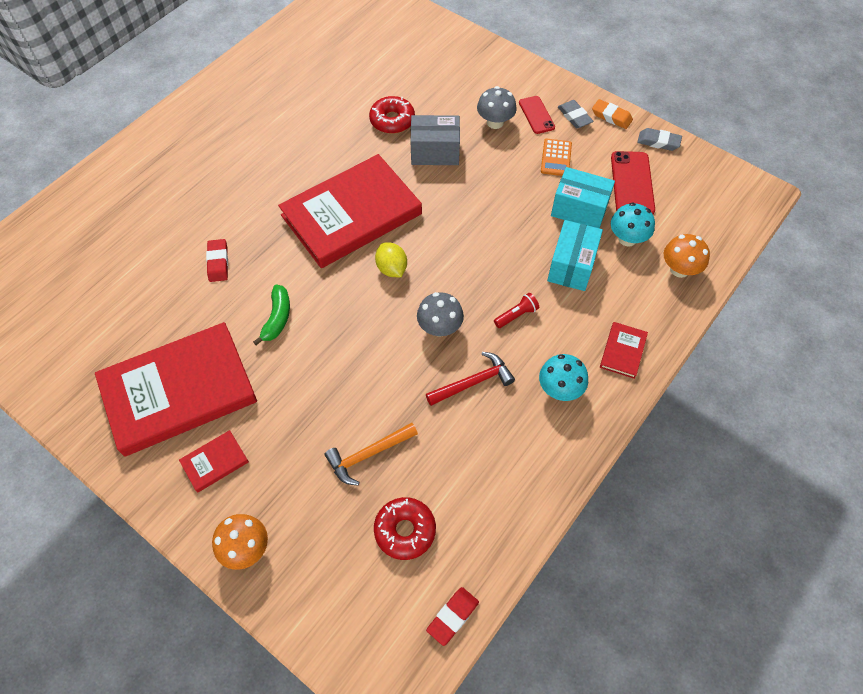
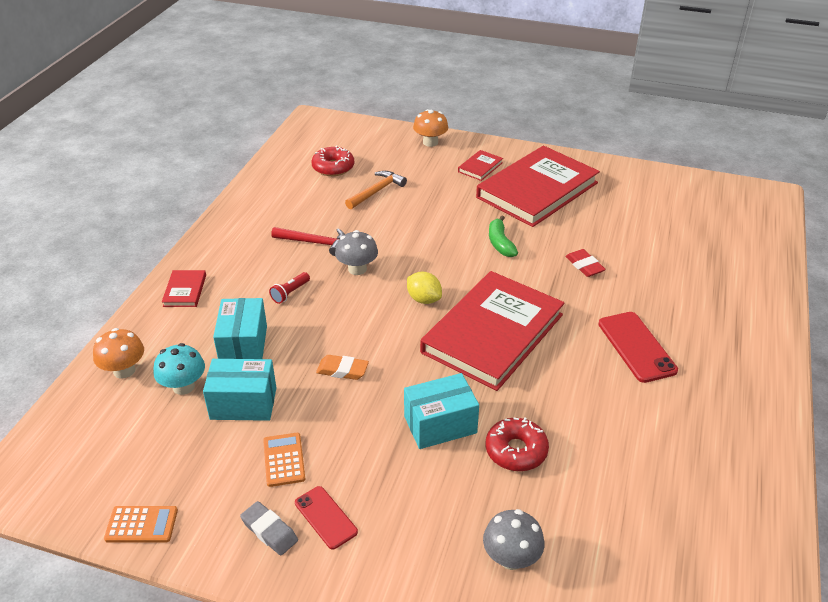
camera: 160 degrees right, 20 degrees down
grey box [410,115,460,165] -> turquoise box [404,373,479,449]
red hammer [426,352,515,406] -> red hammer turned 120 degrees counterclockwise [271,227,345,256]
red eraser [426,587,479,646] -> none
grey mushroom [477,86,517,129] -> grey mushroom moved to [483,509,544,570]
turquoise mushroom [539,354,588,401] -> none
orange eraser [592,99,633,129] -> orange eraser moved to [316,355,369,380]
red phone [611,151,655,214] -> red phone moved to [598,312,678,383]
grey eraser [637,128,682,151] -> orange calculator [104,506,178,543]

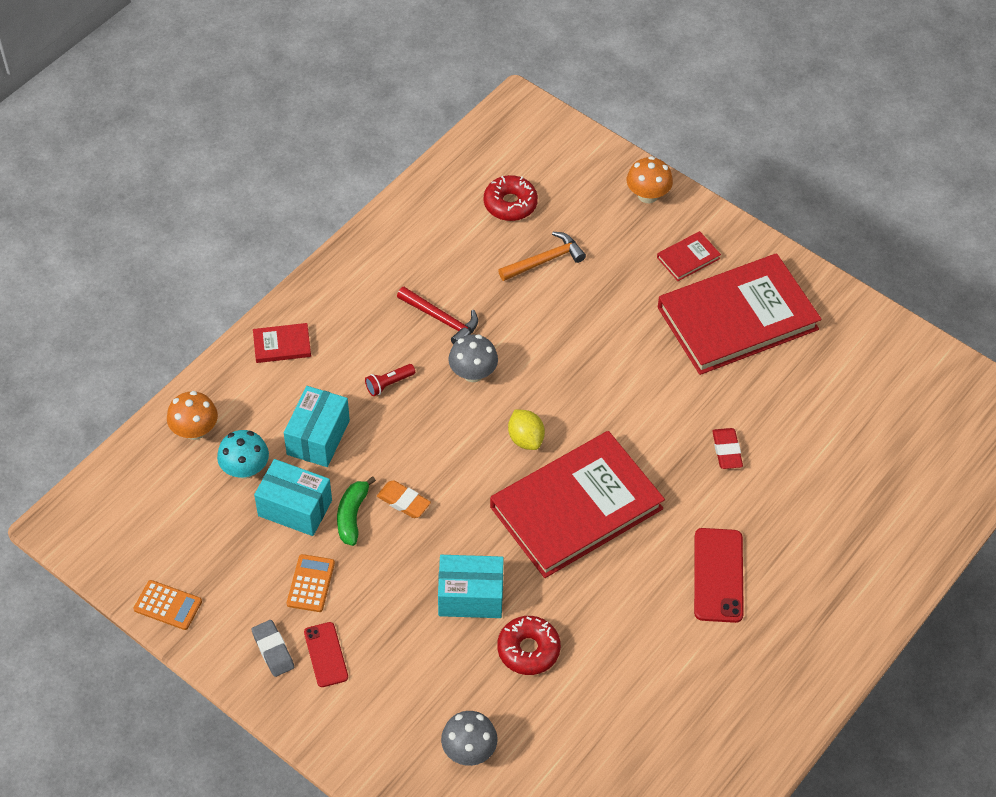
camera: 20 degrees right, 15 degrees up
red book [162,270,206,307] -> red book turned 60 degrees clockwise [253,323,311,363]
green banana [489,216,518,257] -> green banana moved to [337,476,376,546]

